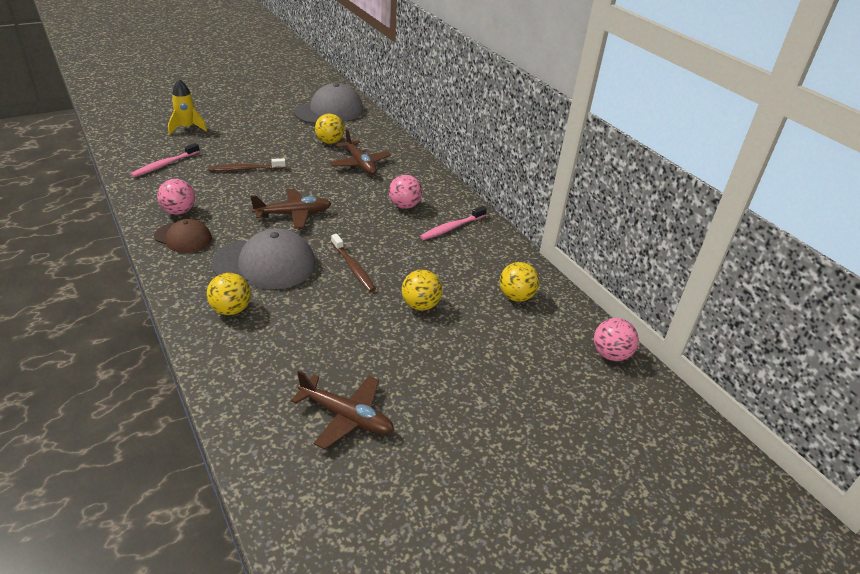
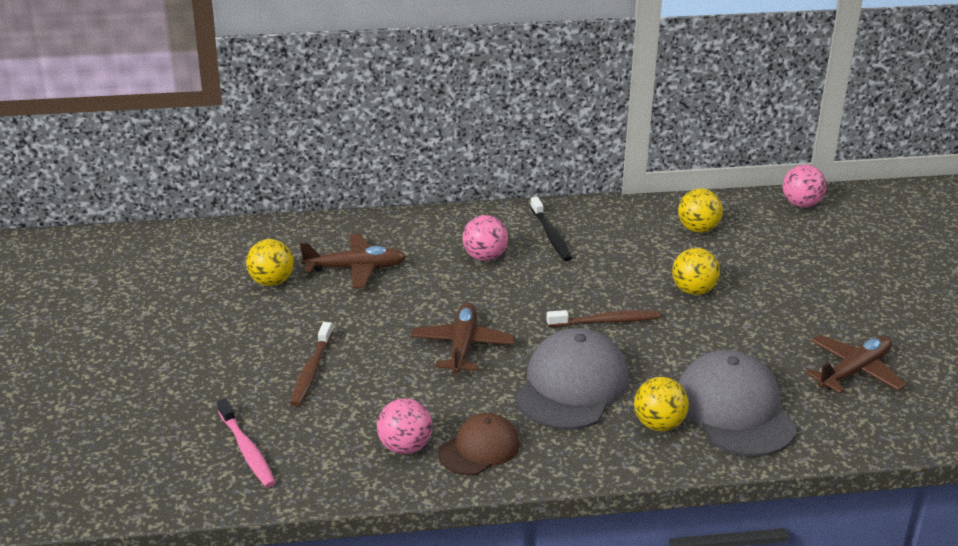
camera: 65 degrees left, 5 degrees down
yellow rocket [168,79,207,135] -> none
grey cap [294,83,363,124] -> grey cap moved to [678,350,797,457]
pink toothbrush [420,206,487,240] -> black toothbrush [530,197,572,261]

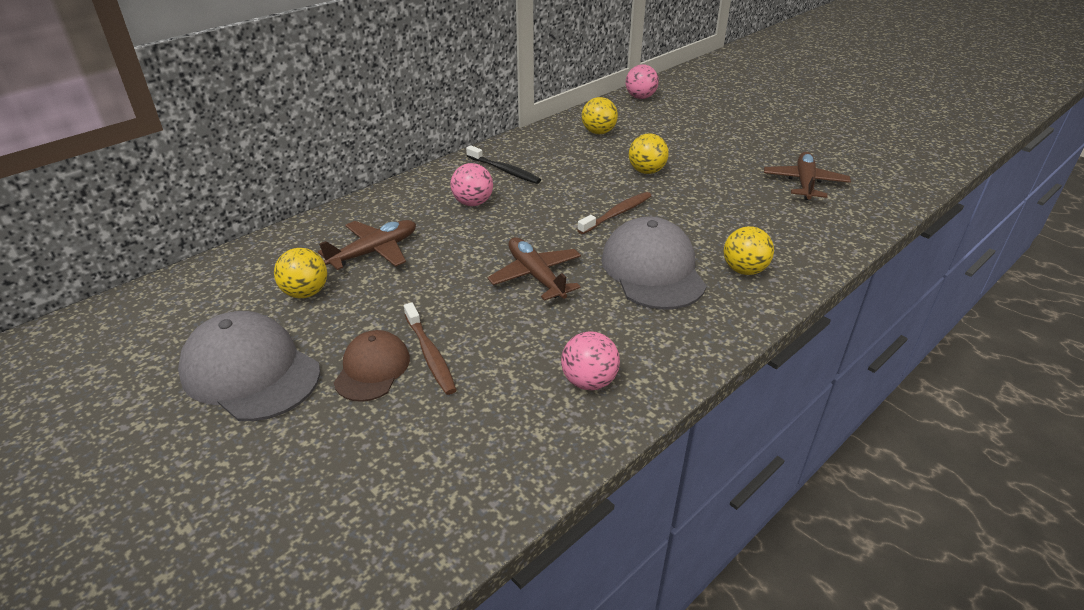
camera: 35 degrees left, 5 degrees up
pink toothbrush [217,398,276,488] -> none
brown cap [438,413,520,476] -> brown cap moved to [334,330,410,402]
grey cap [678,350,797,457] -> grey cap moved to [178,311,320,421]

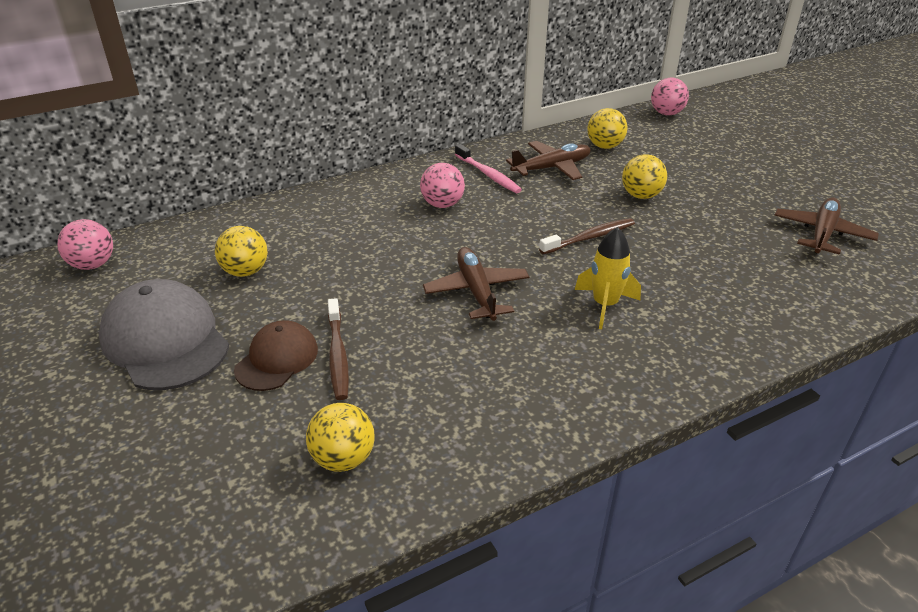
camera: 15 degrees right, 0 degrees up
brown plane [318,220,416,270] -> brown plane moved to [506,141,591,180]
black toothbrush [466,145,541,184] -> pink toothbrush [455,144,522,193]
pink ball [561,331,620,390] -> pink ball moved to [57,219,113,270]
grey cap [601,216,706,310] -> yellow rocket [575,227,641,329]
yellow ball [724,226,774,275] -> yellow ball moved to [306,403,375,472]

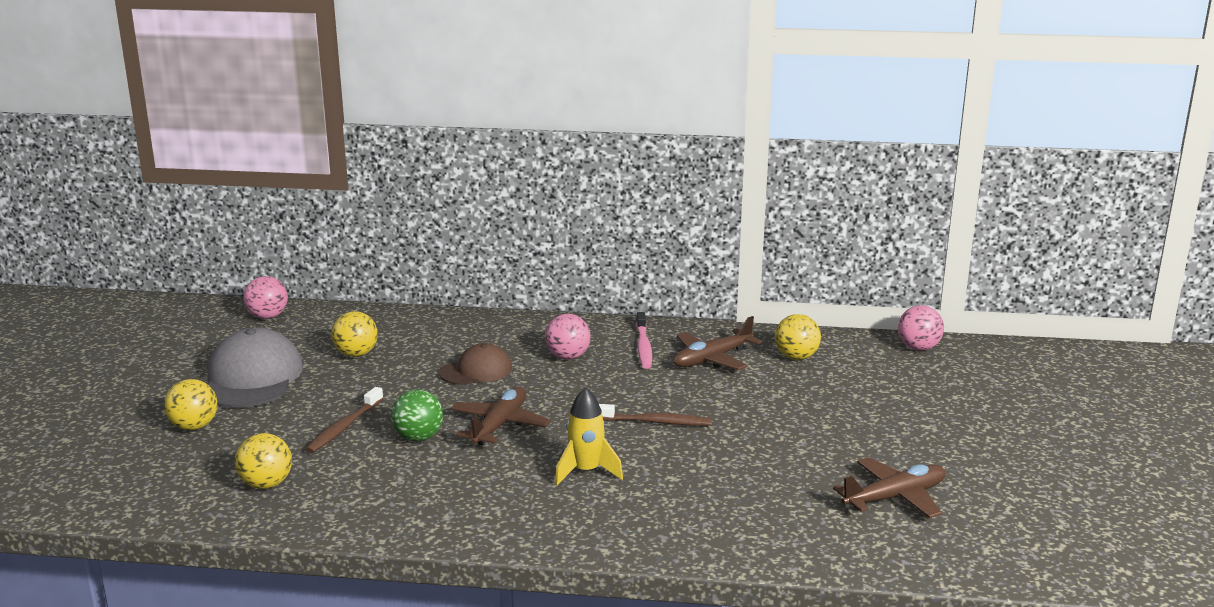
camera: 35 degrees right, 15 degrees down
brown cap [234,320,318,391] -> brown cap moved to [439,343,512,385]
brown plane [506,141,591,180] -> brown plane turned 135 degrees clockwise [673,316,762,370]
yellow ball [622,154,667,199] -> yellow ball moved to [164,379,218,430]
none -> green ball [391,389,443,441]

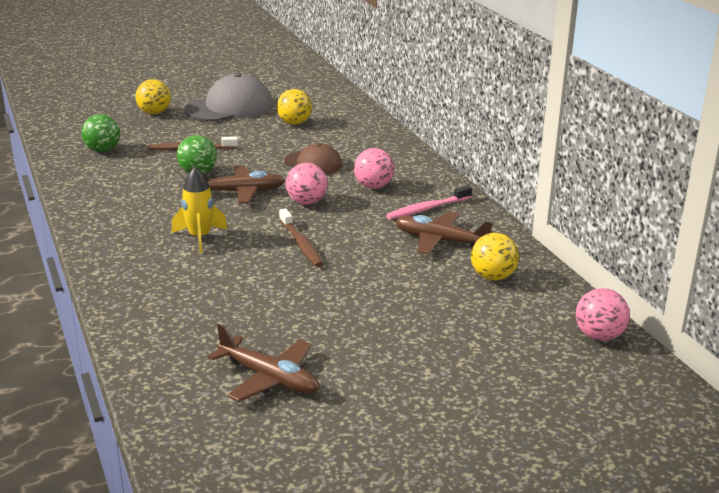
camera: 60 degrees right, 5 degrees up
yellow ball [235,433,292,489] -> green ball [81,114,120,152]
pink ball [244,276,288,319] -> pink ball moved to [286,163,328,205]

